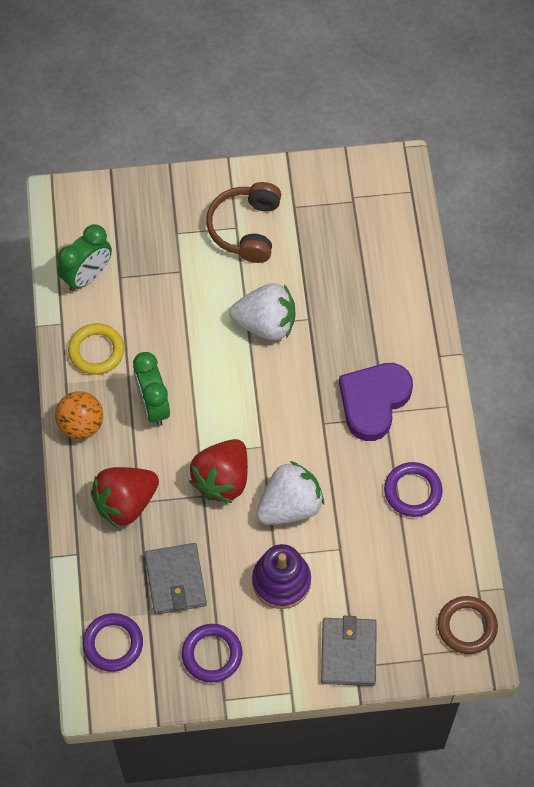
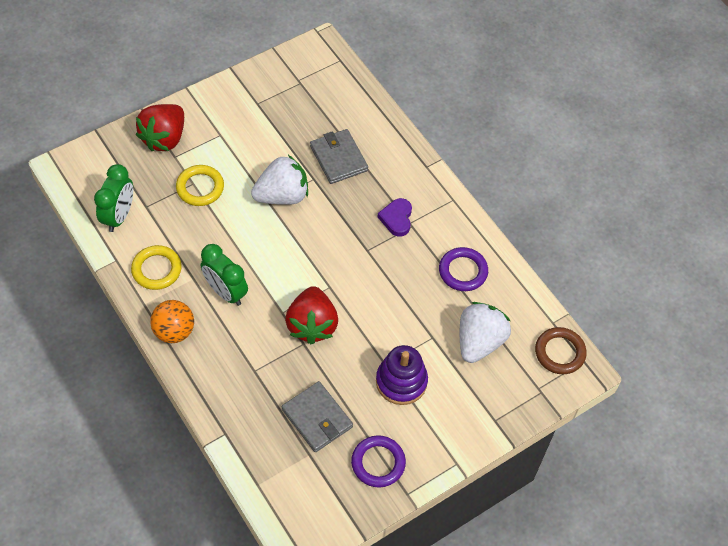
camera: 30 degrees left, 5 degrees down
purple ring [82,613,143,672] -> none
red strawberry [91,467,159,528] -> red strawberry moved to [136,104,184,151]
brown headphones [206,182,281,263] -> none
white strawberry [256,461,324,525] -> white strawberry moved to [460,302,511,363]
grey wallet [321,616,377,686] -> grey wallet moved to [310,129,368,184]
purple heart [339,363,413,441] -> purple heart [378,198,412,237], size x0.57
none -> yellow ring [176,165,224,206]

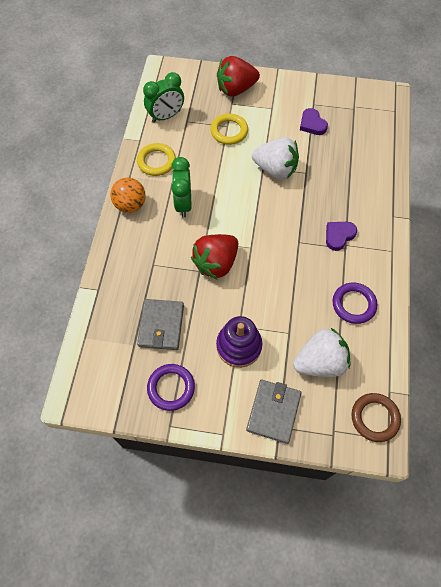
camera: 45 degrees right, 5 degrees up
grey wallet [310,129,368,184] -> grey wallet moved to [246,380,302,444]
none -> purple heart [300,108,328,135]

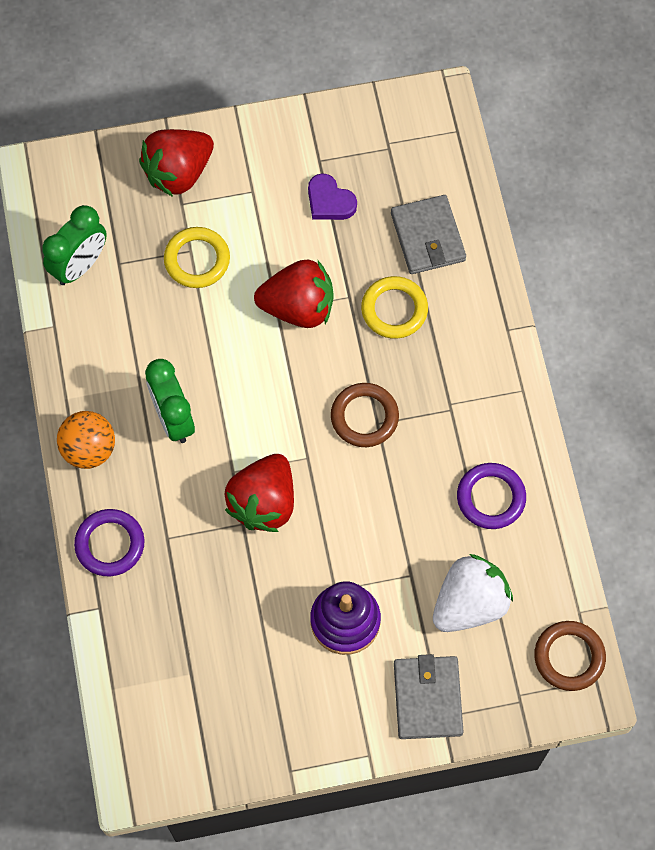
camera: 20 degrees left, 5 degrees up
yellow ring [137,143,176,176] -> yellow ring moved to [361,276,428,339]
grey wallet [137,299,184,350] -> grey wallet moved to [391,195,466,274]
purple ring [147,364,195,411] -> purple ring moved to [74,509,145,576]
white strawberry [252,137,299,179] -> red strawberry [254,260,334,328]
purple heart [326,222,357,251] -> none
none -> brown ring [331,383,399,447]

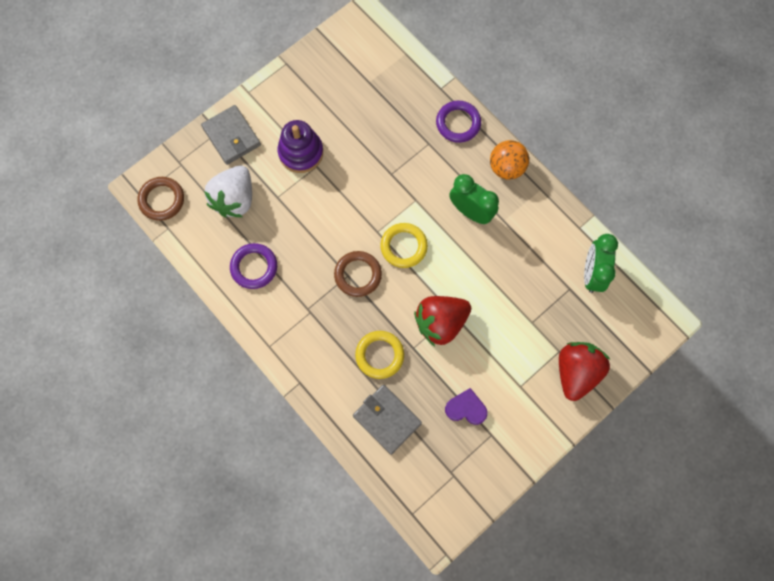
camera: 150 degrees right, 5 degrees up
yellow ring [164,227,230,288] -> yellow ring moved to [380,223,428,268]
red strawberry [225,454,294,532] -> none

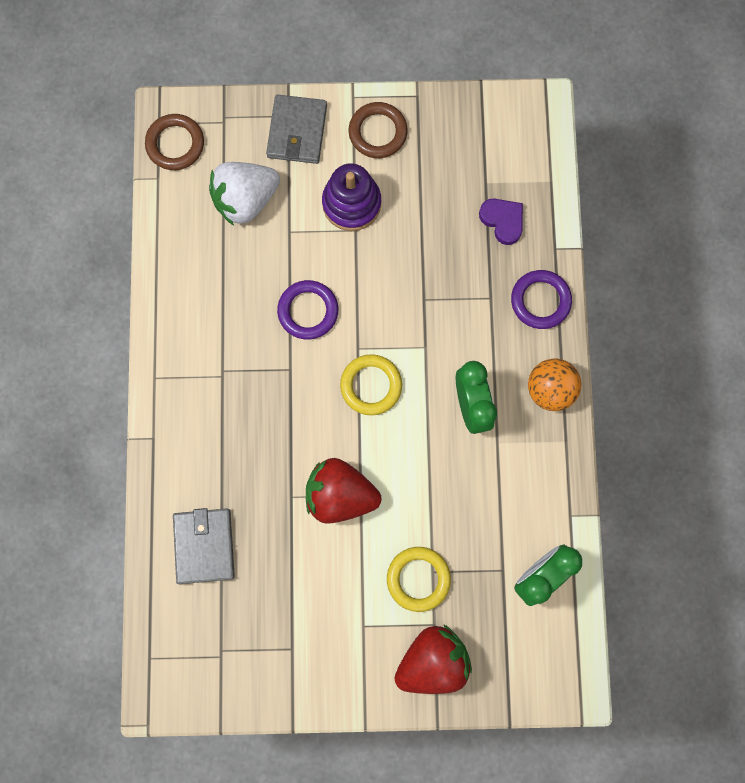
camera: 40 degrees right, 5 degrees up
purple ring [230,243,277,289] -> purple ring moved to [277,280,338,339]
brown ring [334,251,382,297] -> brown ring moved to [348,102,408,158]
yellow ring [355,331,404,379] -> yellow ring moved to [387,547,451,612]
purple heart [445,388,488,425] -> purple heart moved to [479,199,523,245]

